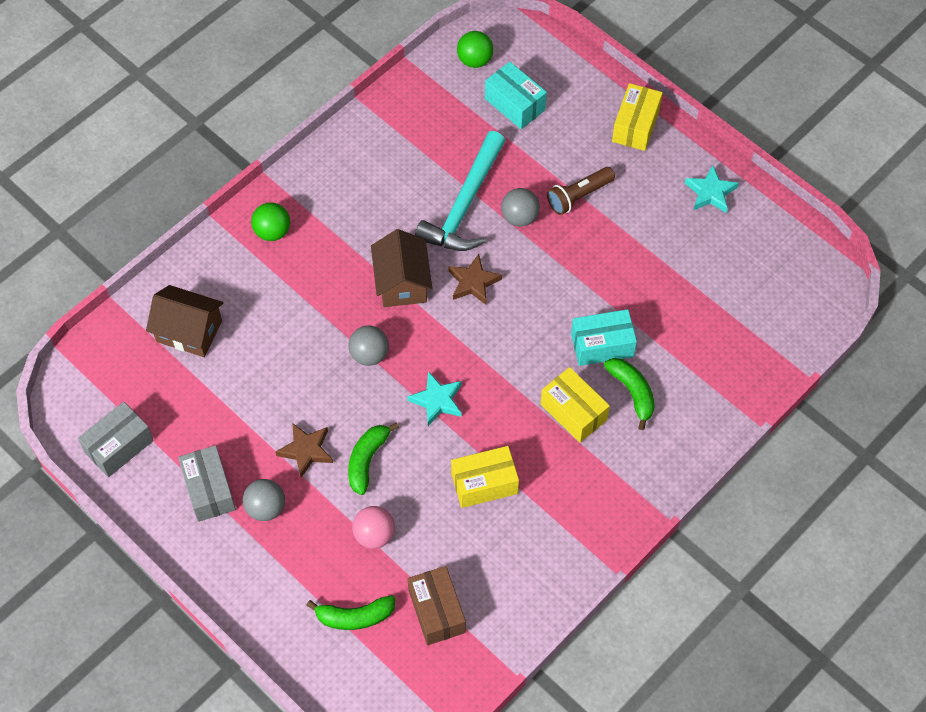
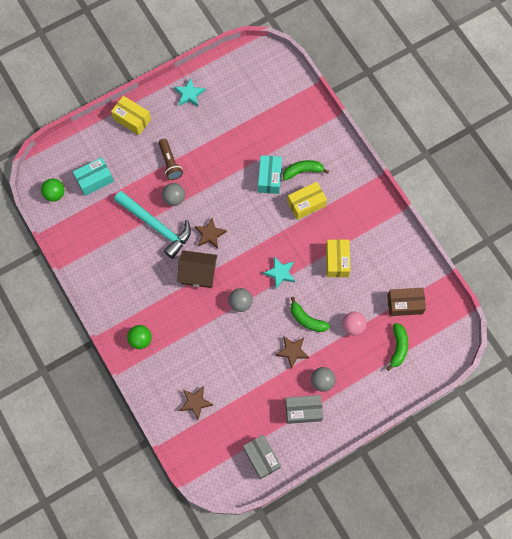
camera: 75 degrees left, 10 degrees up
brown house [146,285,224,357] -> brown star [179,386,213,420]

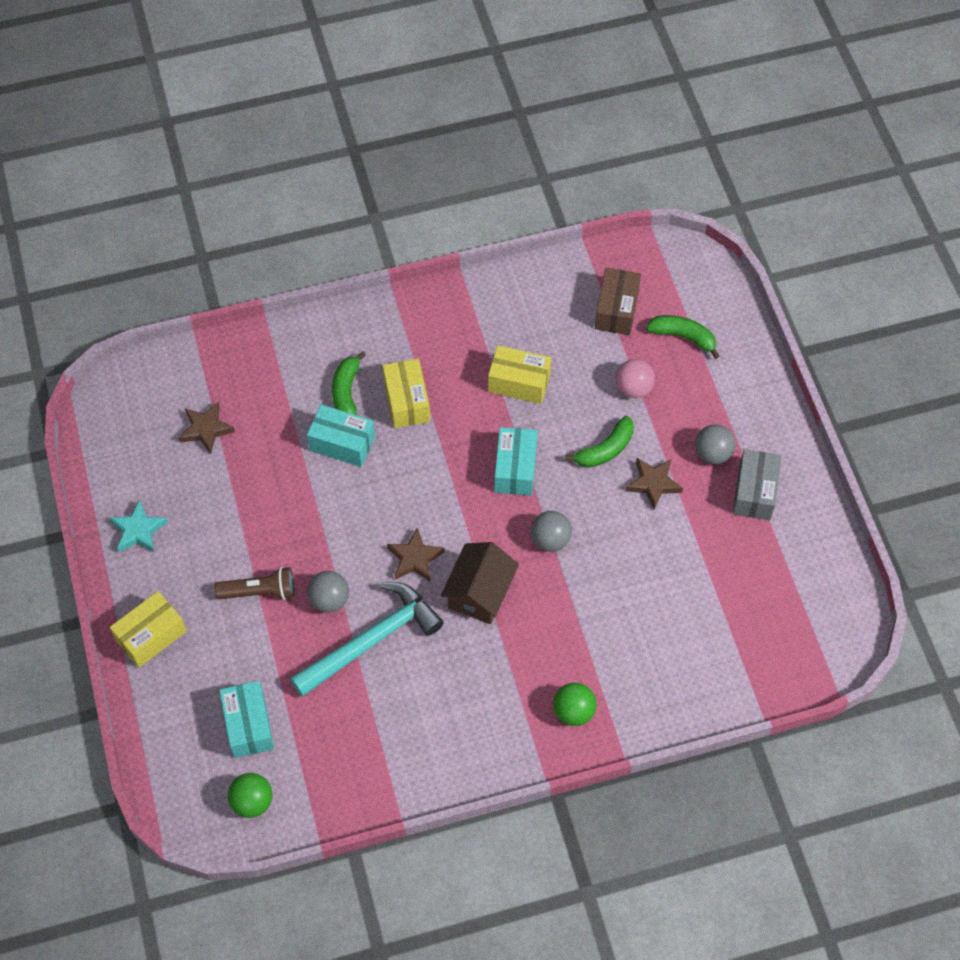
camera: 75 degrees left, 10 degrees down
brown star [179,386,213,420] -> brown star moved to [179,402,235,454]
grey box [243,434,281,479] -> none
turquoise star [263,257,295,289] -> turquoise box [494,427,537,495]

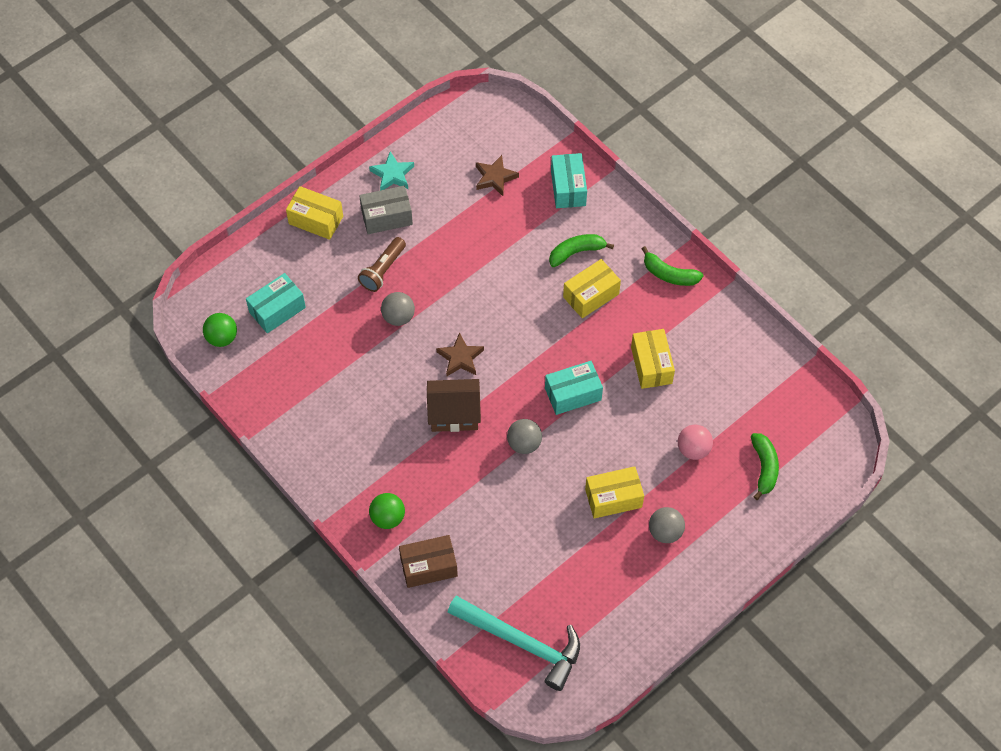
camera: 65 degrees right, 0 degrees up
brown flashlight [214,567,294,600] -> brown flashlight turned 60 degrees clockwise [358,237,406,292]
turquoise hammer [290,582,444,697] -> turquoise hammer moved to [448,596,580,691]
turquoise box [307,404,375,467] -> turquoise box moved to [551,153,587,208]
green banana [565,416,634,468] -> green banana moved to [642,246,704,286]
brown box [595,268,641,335] -> brown box moved to [399,535,458,588]
brown star [626,458,683,510] -> yellow box [585,466,644,519]
grey box [733,449,782,520] -> grey box moved to [359,186,413,234]

